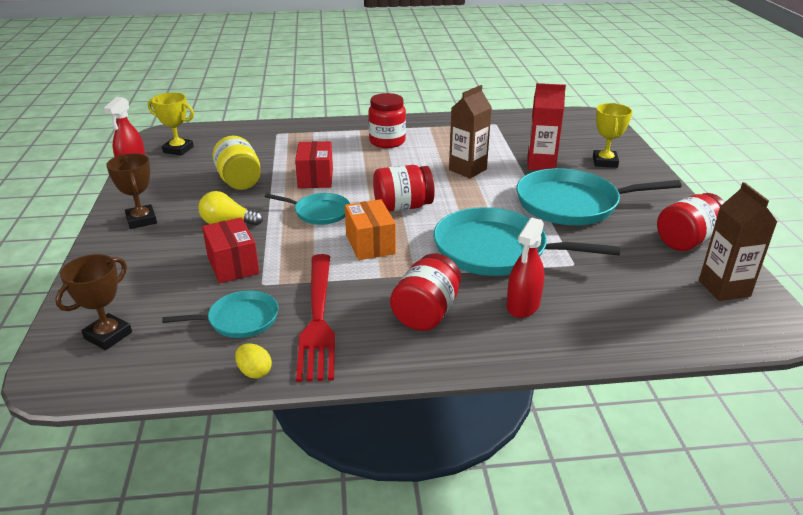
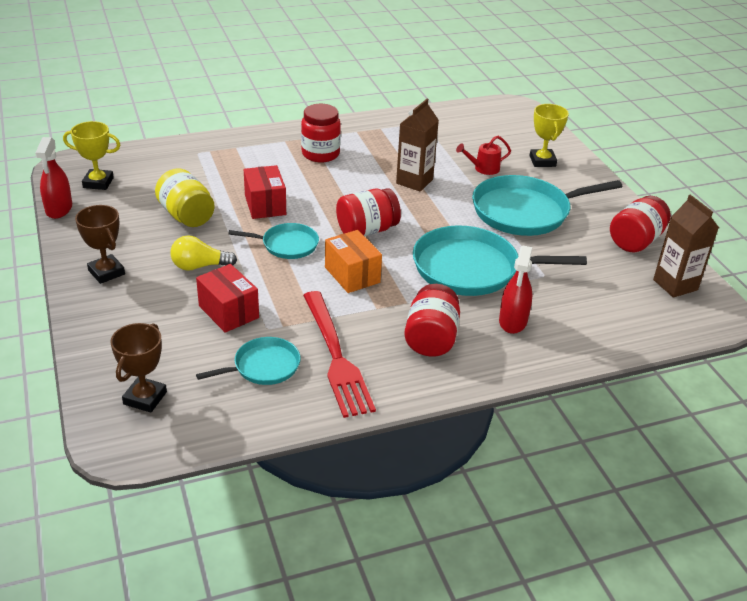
camera: 15 degrees left, 5 degrees up
yellow egg [235,343,272,379] -> none
red carton [527,83,566,170] -> red watering can [456,136,511,175]

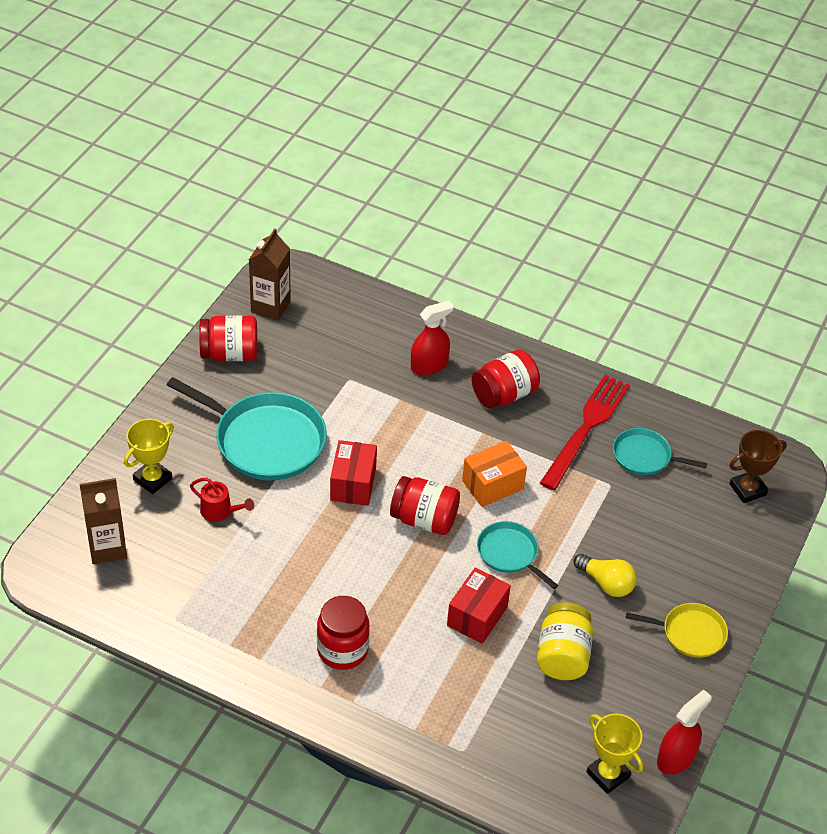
camera: 135 degrees left, 10 degrees up
brown trophy [75,205,125,284] -> yellow pan [626,603,728,658]
red box [196,264,259,333] -> red box moved to [330,440,377,506]
orange box [325,230,382,293] -> orange box turned 45 degrees clockwise [462,441,527,507]
brown carton [396,99,439,192] -> brown carton moved to [80,478,127,564]
turquoise pan [413,225,587,296] -> none

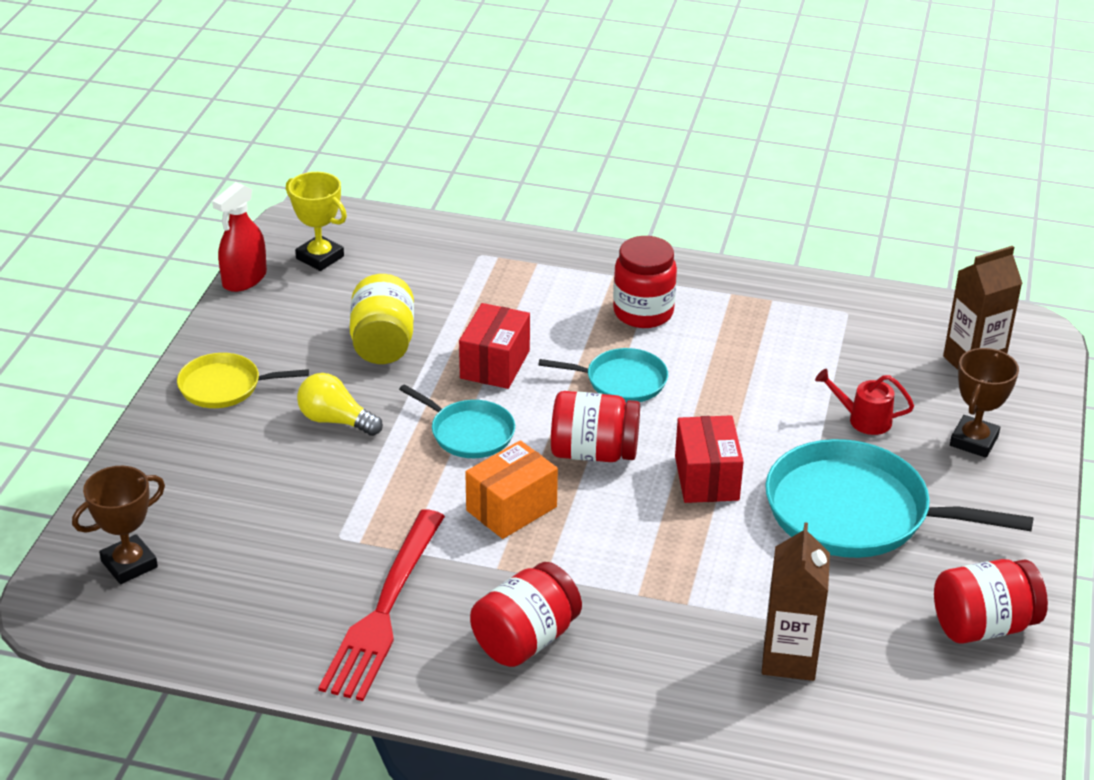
camera: 170 degrees right, 10 degrees down
yellow trophy [124,419,174,494] -> brown trophy [950,348,1019,458]
brown carton [249,228,291,321] -> brown carton moved to [762,522,830,681]
red spray bottle [411,300,454,376] -> none
turquoise pan [613,428,707,475] -> turquoise pan moved to [538,348,668,402]

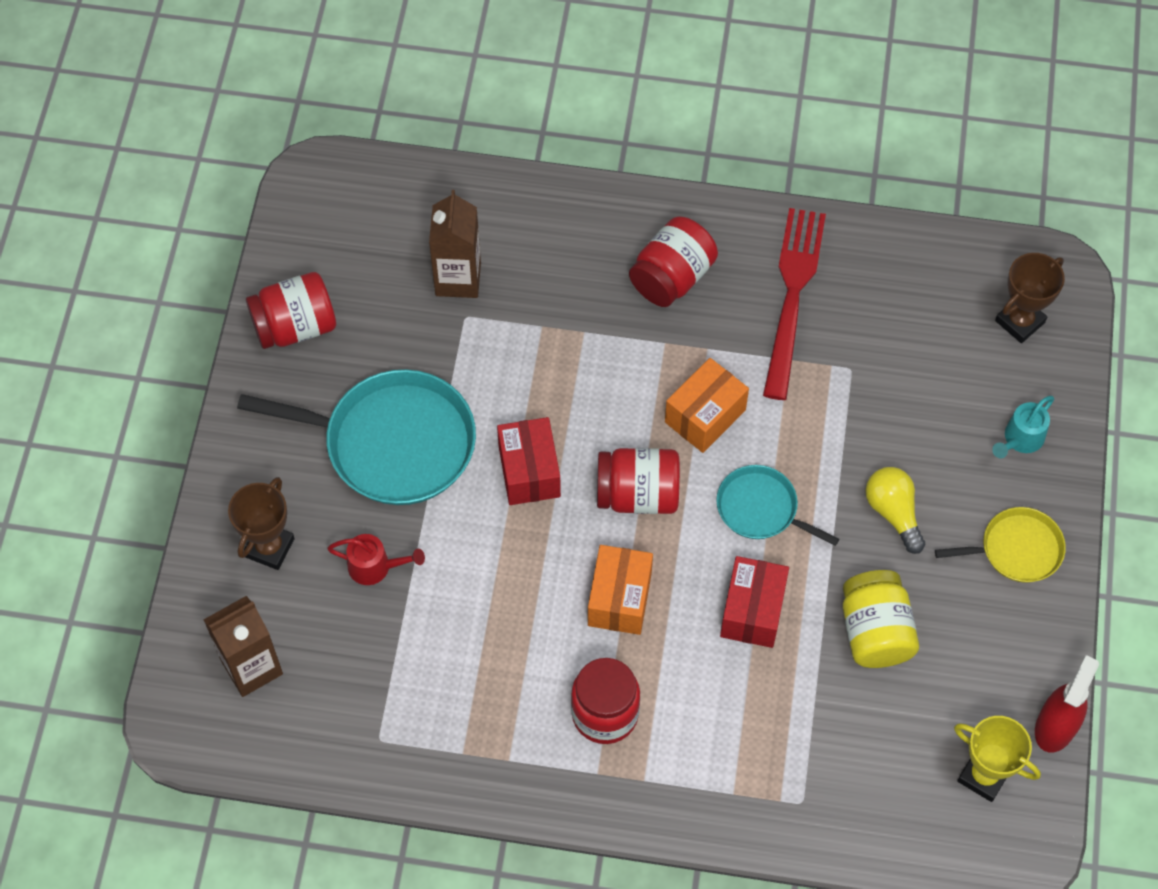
camera: 175 degrees right, 25 degrees up
yellow light bulb [297,373,383,436] -> yellow light bulb turned 135 degrees counterclockwise [866,467,925,554]
turquoise pan [538,348,668,402] -> orange box [588,545,653,635]
none -> turquoise watering can [992,396,1054,458]

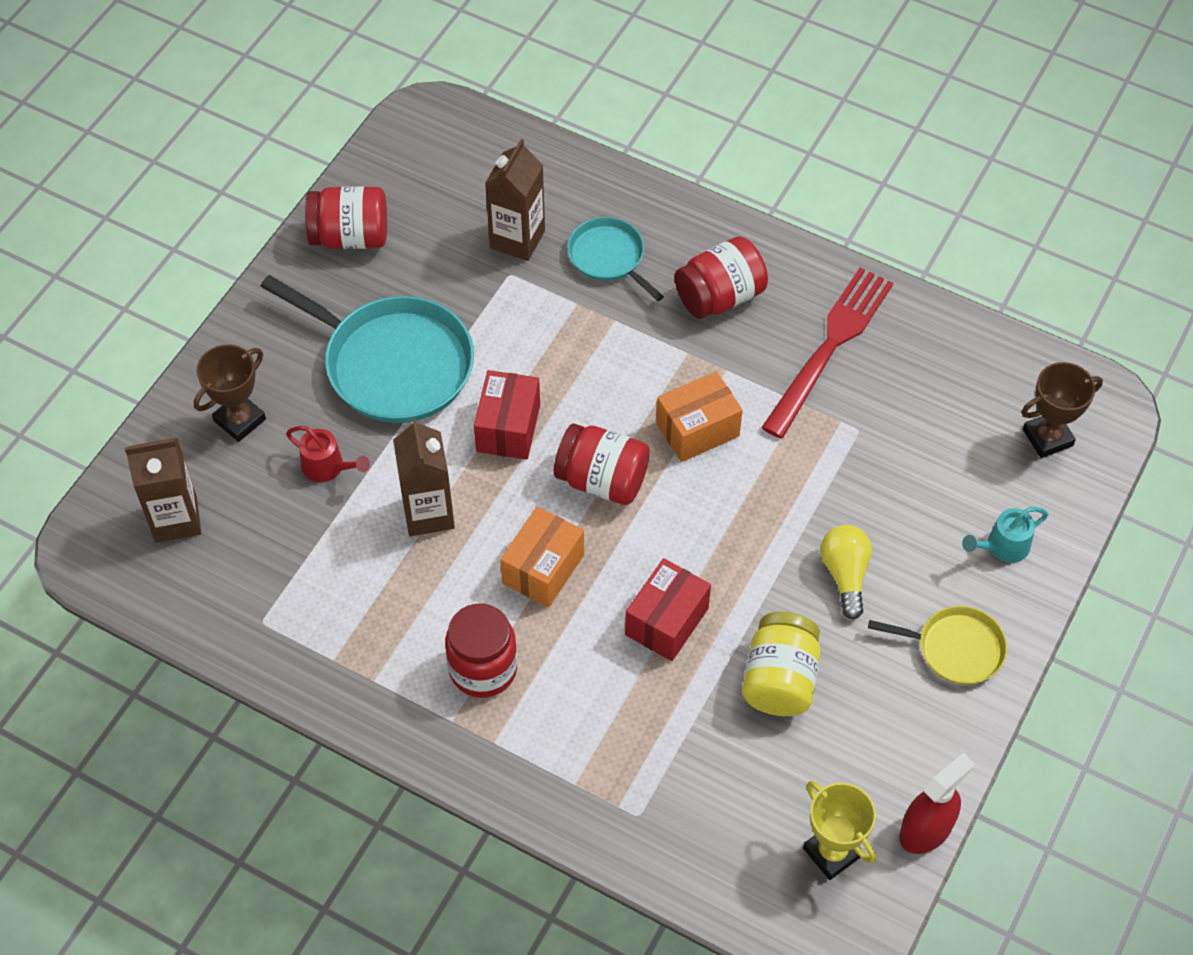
camera: 20 degrees right, 5 degrees down
turquoise pan [716,465,839,546] -> turquoise pan moved to [567,217,664,301]
none -> brown carton [393,418,455,536]

